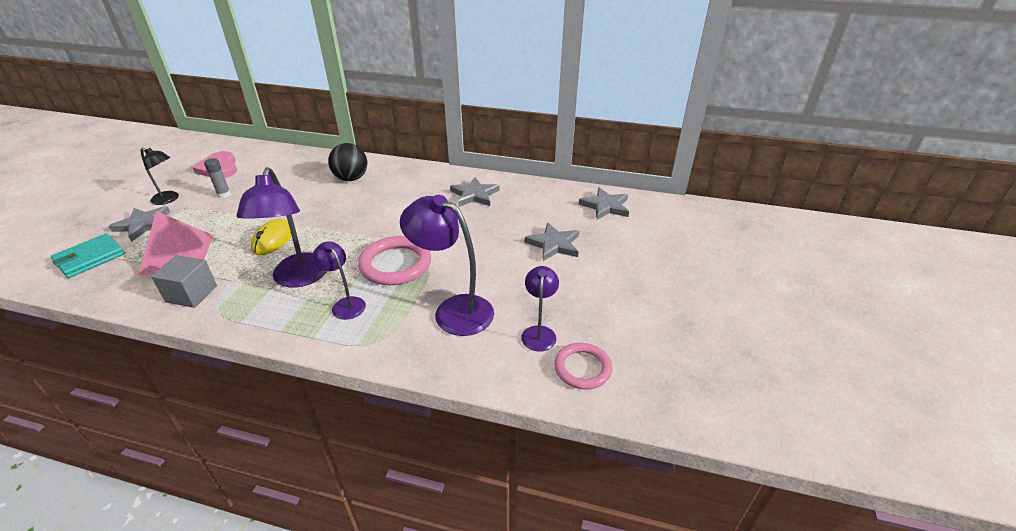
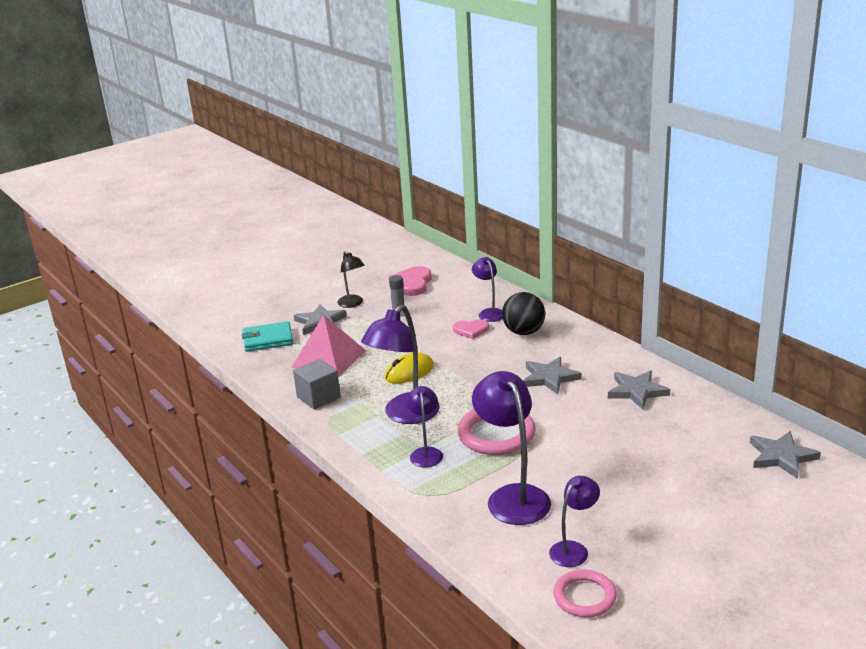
camera: 40 degrees right, 10 degrees down
grey star [525,223,579,261] -> grey star moved to [523,357,582,395]
none -> pink heart [453,320,489,339]
none -> purple lamp [472,257,503,322]

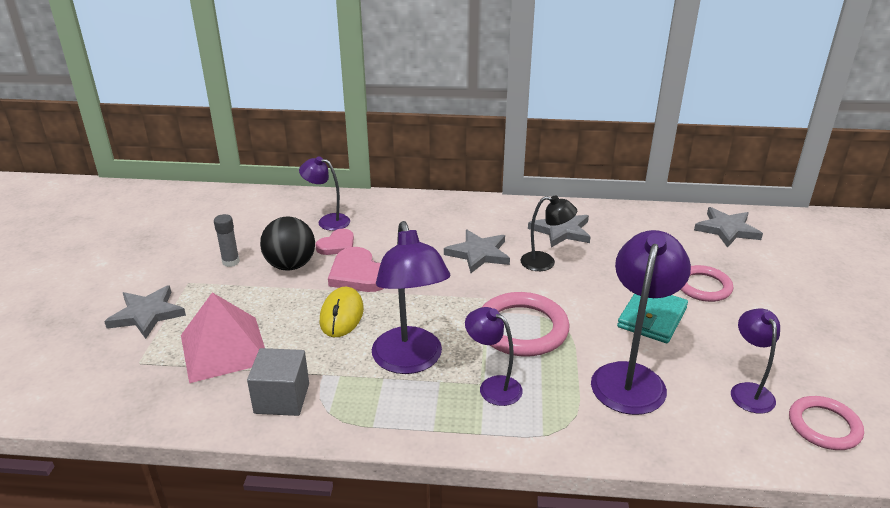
camera: 50 degrees left, 5 degrees up
turquoise wallet [242,321,293,352] -> turquoise wallet moved to [617,293,688,343]
black lamp [337,251,365,308] -> black lamp moved to [521,195,577,271]
pink heart [388,266,432,296] -> pink heart moved to [328,247,384,292]
purple lamp [472,371,551,525] -> purple lamp turned 90 degrees clockwise [591,230,691,415]
black ball [502,292,545,335] -> black ball moved to [260,217,315,270]
none -> pink ring [680,265,733,302]

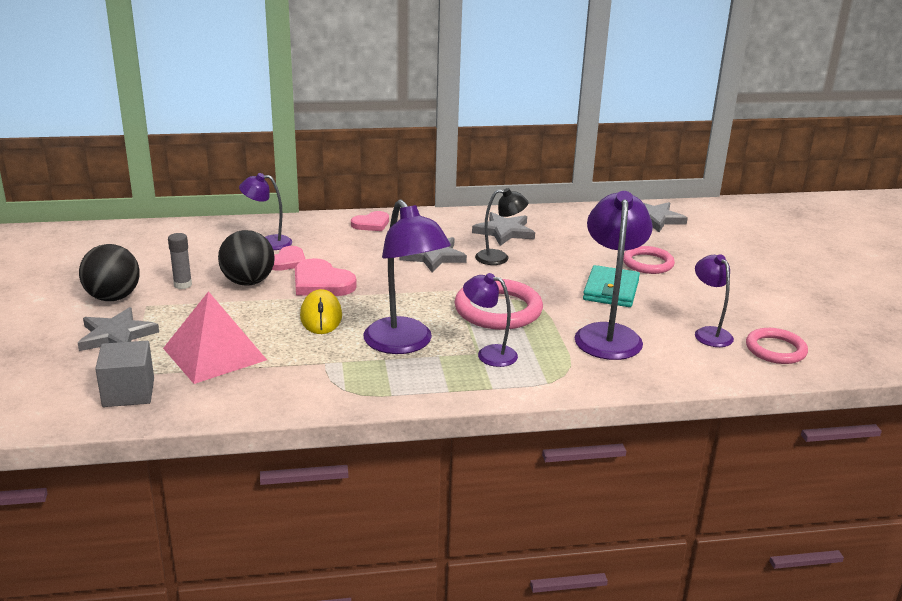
camera: 15 degrees left, 5 degrees down
grey cube [247,348,309,416] -> grey cube moved to [95,341,154,407]
none -> black ball [79,244,140,301]
none -> pink heart [351,211,389,231]

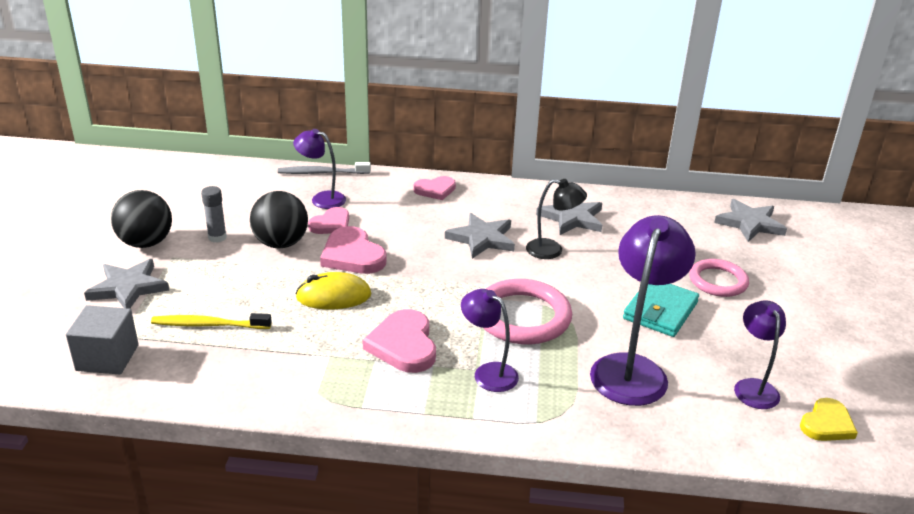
camera: 15 degrees right, 5 degrees up
pink pyramid [163,291,267,384] -> yellow toothbrush [151,313,272,329]
yellow mouse [300,289,342,334] -> yellow mouse turned 75 degrees clockwise [295,272,371,309]
purple lamp [363,199,451,354] -> pink heart [362,309,436,373]
pink ring [746,328,808,364] -> yellow heart [800,398,858,441]
none -> grey toothbrush [278,162,371,174]

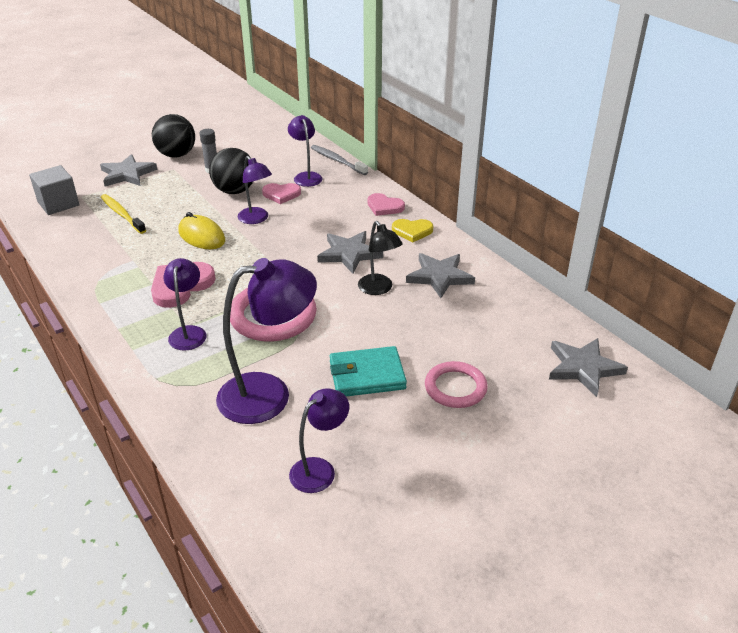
camera: 50 degrees right, 5 degrees up
pink heart [320,226,387,274] -> purple lamp [237,156,272,224]
yellow heart [800,398,858,441] -> yellow heart moved to [392,219,433,243]

